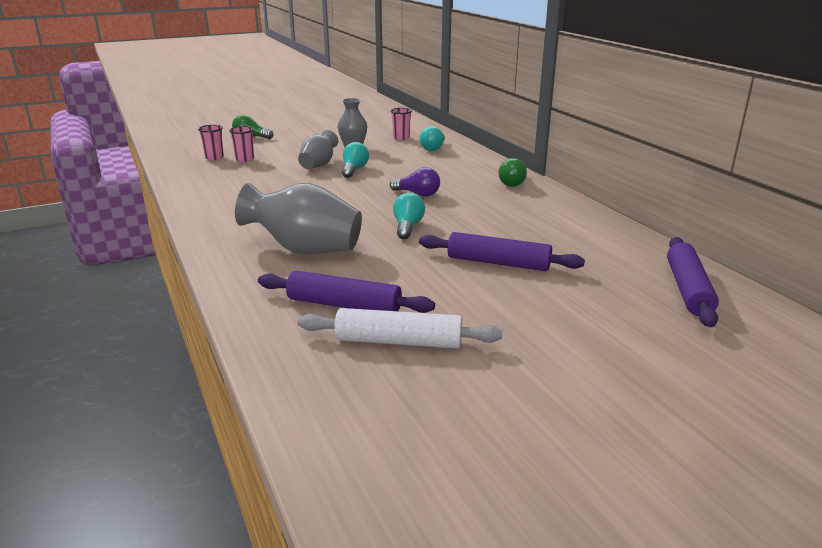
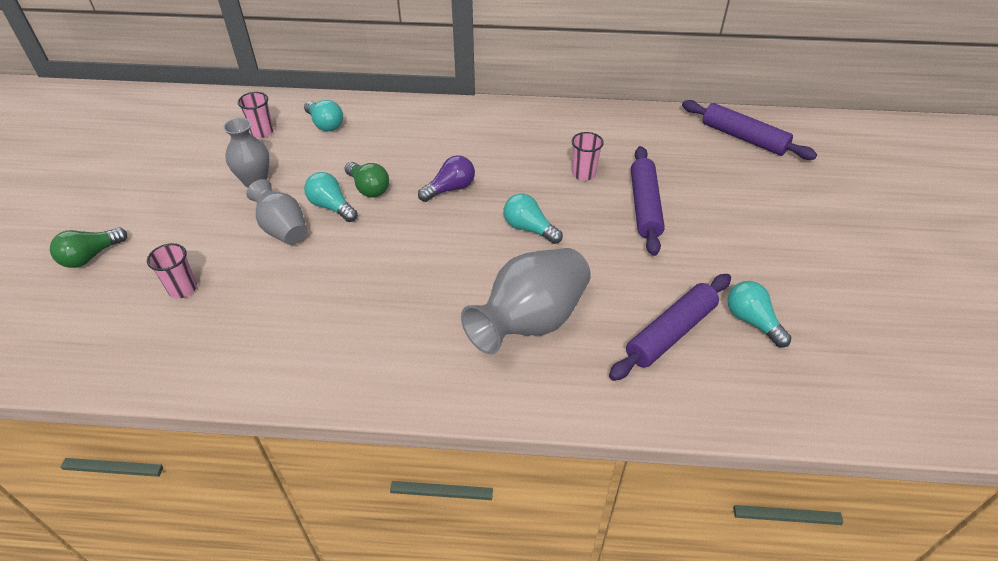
camera: 60 degrees left, 20 degrees up
pink cup [198,125,224,160] -> pink cup moved to [572,132,604,181]
white rolling pin [298,308,503,348] -> turquoise light bulb [727,281,791,347]
purple rolling pin [419,232,585,271] -> purple rolling pin turned 45 degrees counterclockwise [631,146,665,256]
green light bulb [498,158,527,187] -> green light bulb moved to [345,162,389,197]

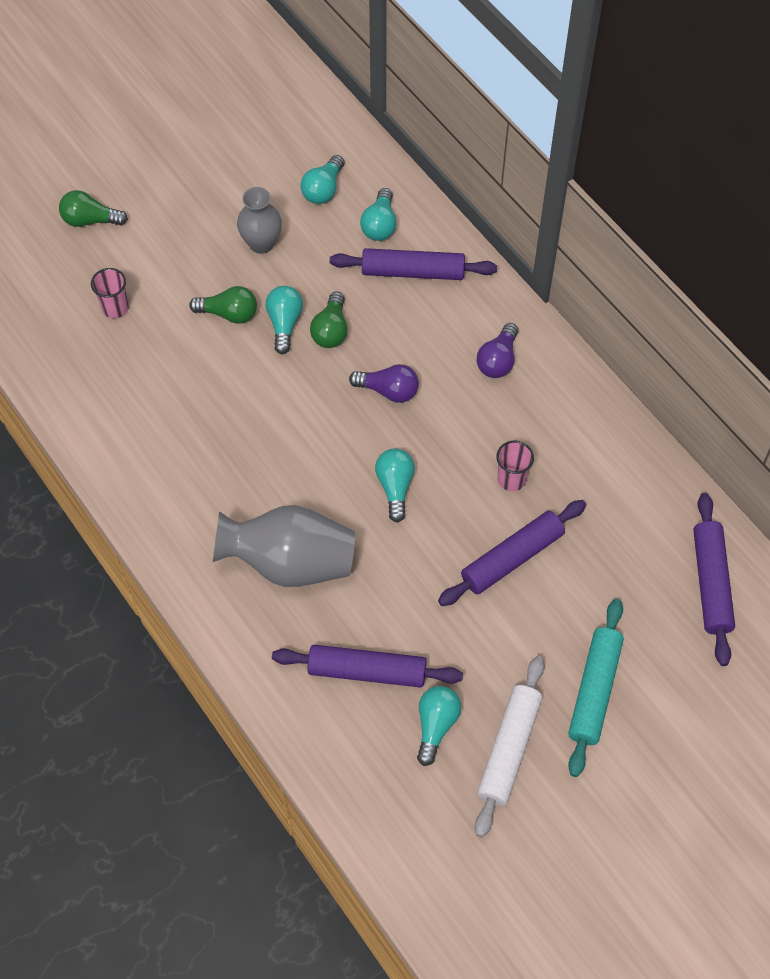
camera: 50 degrees right, 15 degrees up
pink cup [238,92,274,138] -> turquoise light bulb [300,155,344,204]
grey vase [246,179,307,245] -> green light bulb [189,286,257,324]
none -> purple rolling pin [330,248,497,280]
none -> white rolling pin [475,656,545,838]
none -> purple light bulb [477,323,518,378]
none -> turquoise rolling pin [568,599,624,777]

